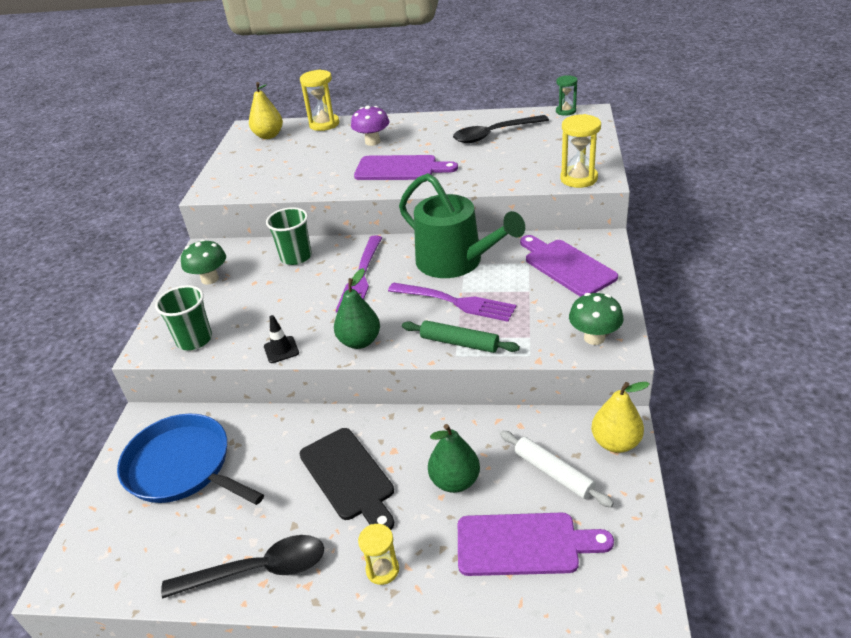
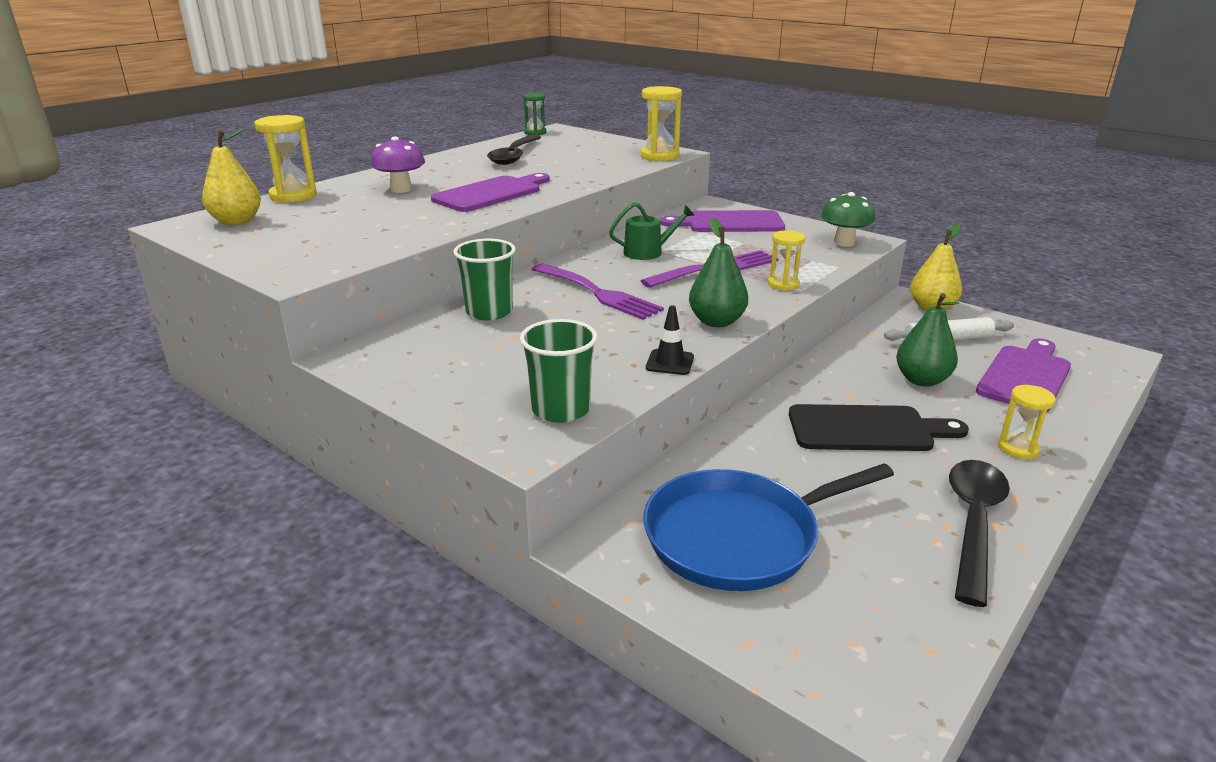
camera: 60 degrees left, 10 degrees down
green mushroom [181,239,226,285] -> none
green watering can [399,173,525,278] -> green watering can [609,202,694,260], size x0.48
green rolling pin [402,320,520,353] -> yellow hourglass [768,230,805,291]

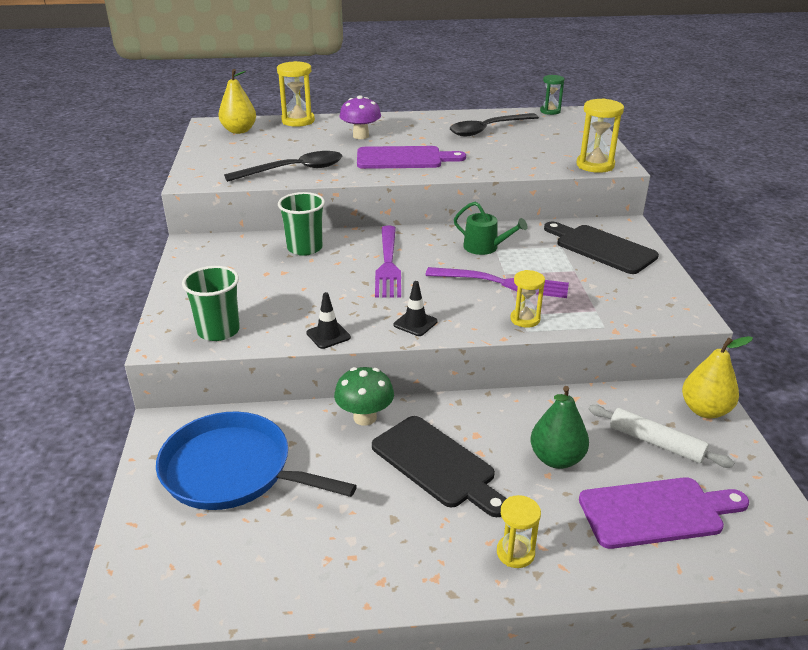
camera: 45 degrees right, 5 degrees up
purple cutting board [660,210,785,232] -> black cutting board [544,222,659,274]
green pear [689,218,748,327] -> black traffic cone [394,281,437,336]
green mushroom [821,192,875,247] -> green mushroom moved to [334,367,394,426]
black spoon [949,460,1010,607] -> black spoon moved to [224,151,343,182]

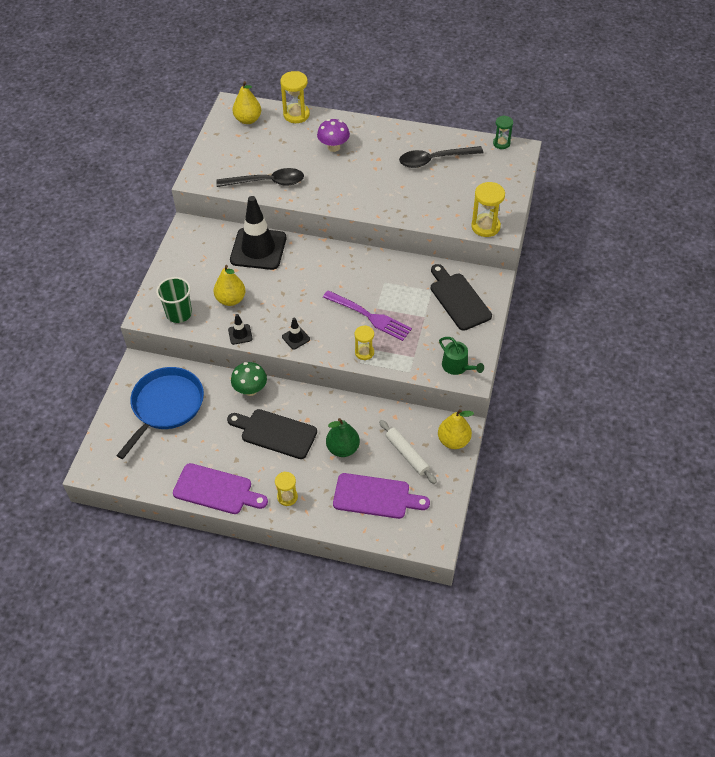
camera: 20 degrees right, 20 degrees up
blue pan [156,412,357,510] -> blue pan turned 75 degrees clockwise [116,367,204,459]
green cup [278,192,325,256] -> black traffic cone [230,196,286,270]
purple cutting board [357,146,466,169] -> purple cutting board moved to [173,463,268,514]
black cutting board [372,416,506,517] -> black cutting board turned 135 degrees clockwise [227,409,317,459]
purple fork [375,226,401,298] -> none
green watering can [454,202,528,255] -> green watering can moved to [439,337,484,375]
none -> yellow pear [214,265,246,306]

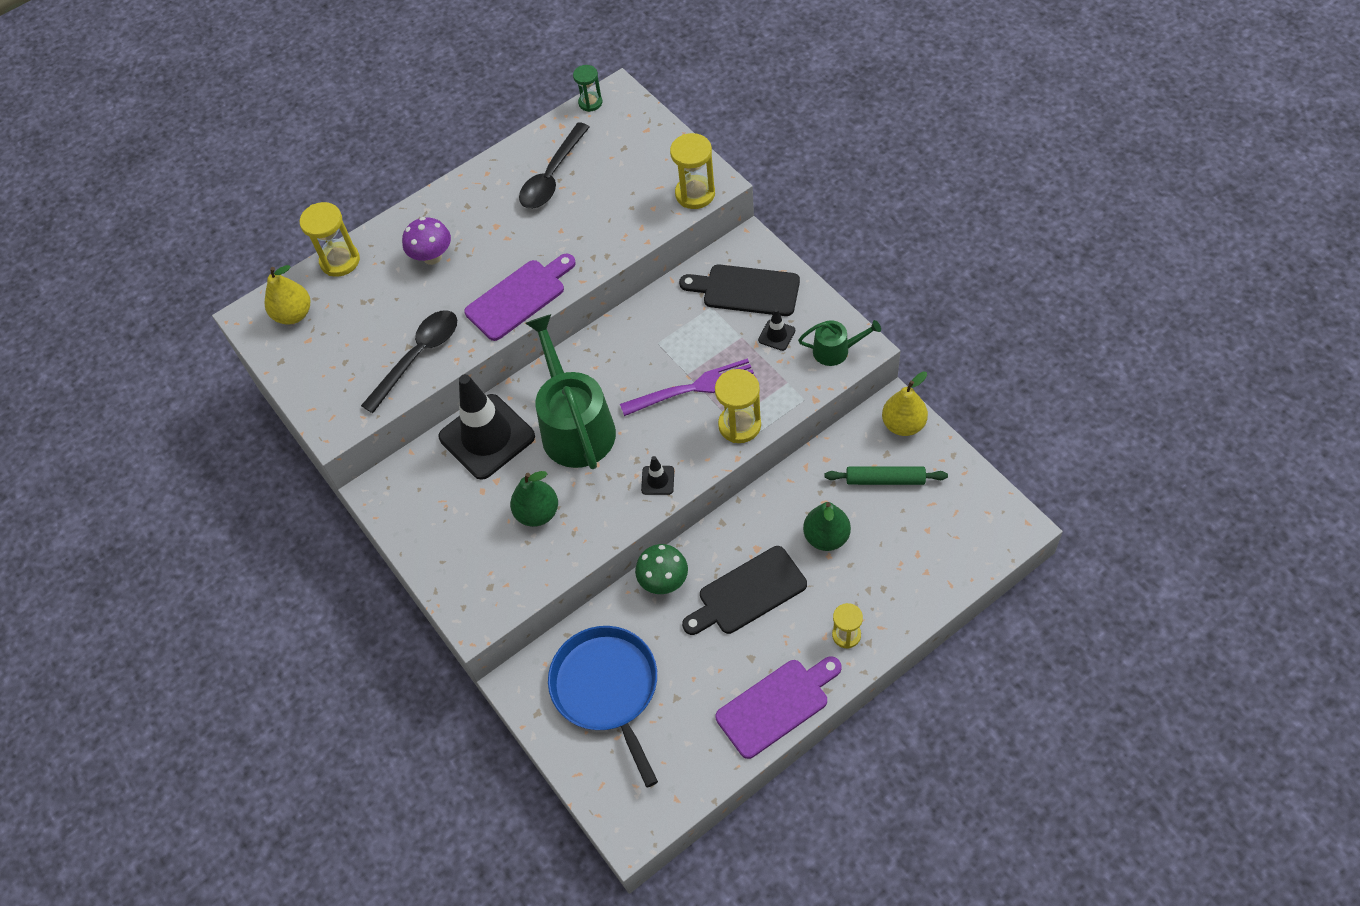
camera: 45 degrees left, 5 degrees up
green cup [156,277,192,323] -> none
yellow pear [214,265,246,306] -> green pear [510,471,558,527]
black traffic cone [228,314,253,345] -> black traffic cone moved to [758,308,795,351]
purple cutting board [333,473,430,519] -> purple cutting board moved to [464,253,576,341]
yellow hourglass [355,325,374,360] -> yellow hourglass [715,369,761,443], size x1.57
white rolling pin [379,420,437,484] -> green rolling pin [825,467,948,485]
none -> green watering can [525,314,616,469]

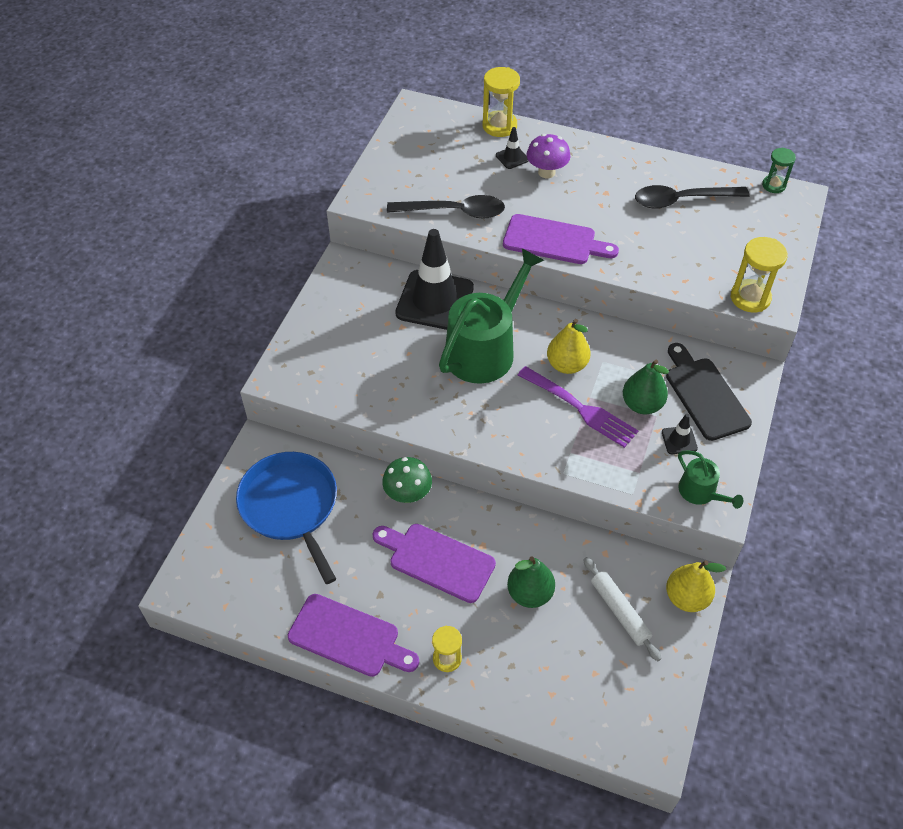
camera: 50 degrees right, 5 degrees down
yellow pear [264,265,310,325] -> yellow pear moved to [547,319,590,374]
green pear [510,471,558,527] -> green pear moved to [623,360,669,414]
blue pan [548,626,658,787] -> blue pan turned 60 degrees counterclockwise [236,452,337,584]
black traffic cone [641,456,674,495] -> black traffic cone moved to [496,127,528,169]
black cutting board [682,546,807,635] -> purple cutting board [373,524,496,603]
yellow hourglass [715,369,761,443] -> none
green rolling pin [825,467,948,485] -> white rolling pin [583,557,661,661]

